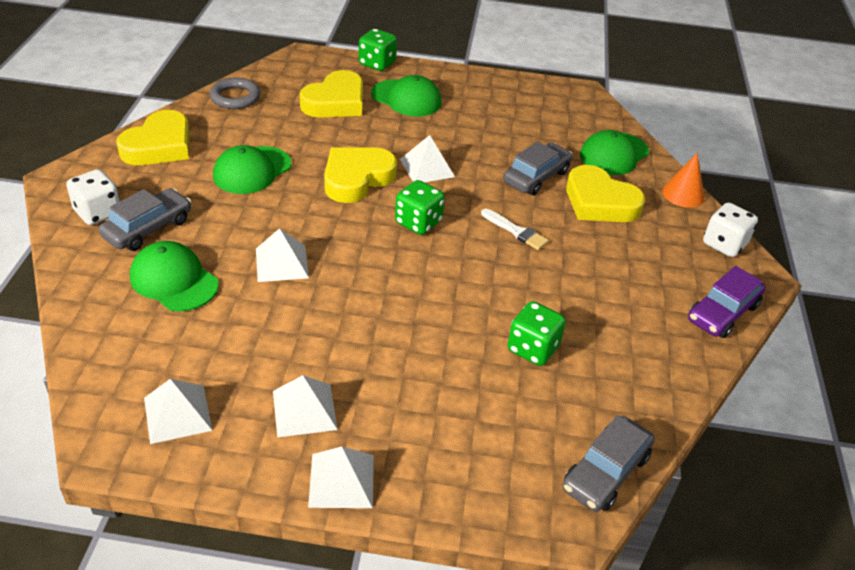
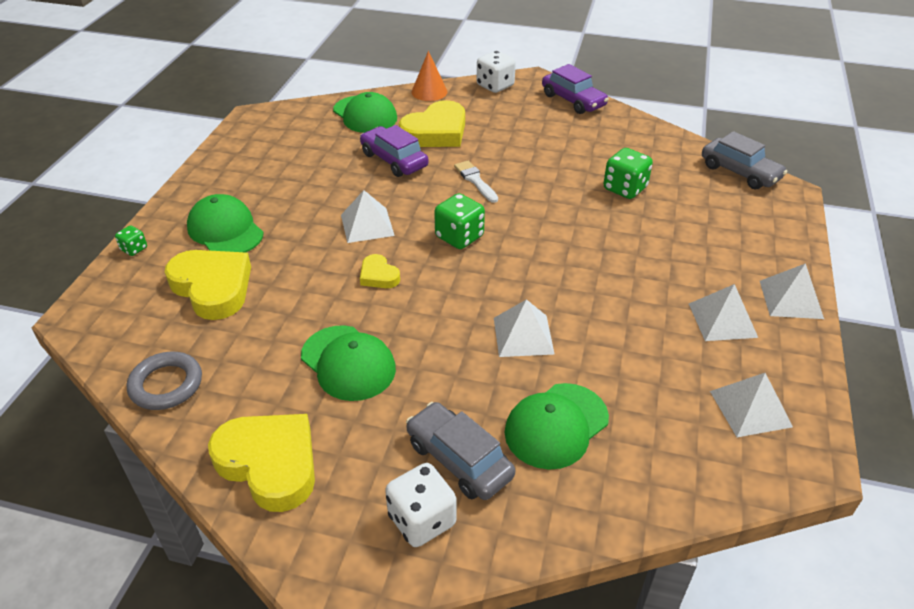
camera: 80 degrees left, 0 degrees up
yellow heart [324,147,397,203] -> yellow heart [360,254,400,288], size x0.50
green dice [359,29,397,71] -> green dice [115,225,147,256], size x0.54
green cap [371,75,442,117] -> green cap turned 75 degrees counterclockwise [187,194,264,253]
white brush [481,209,549,250] -> white brush turned 75 degrees counterclockwise [454,161,498,203]
grey car [503,142,573,195] -> purple car [360,125,428,177]

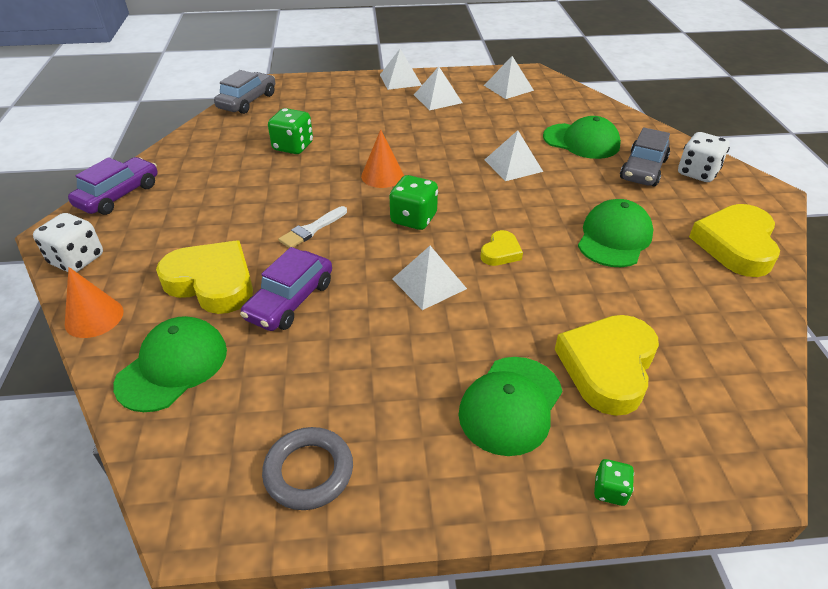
camera: 110 degrees left, 0 degrees up
grey ring [127,352,202,410] -> grey ring moved to [262,427,353,510]
none -> orange cone [361,129,404,188]

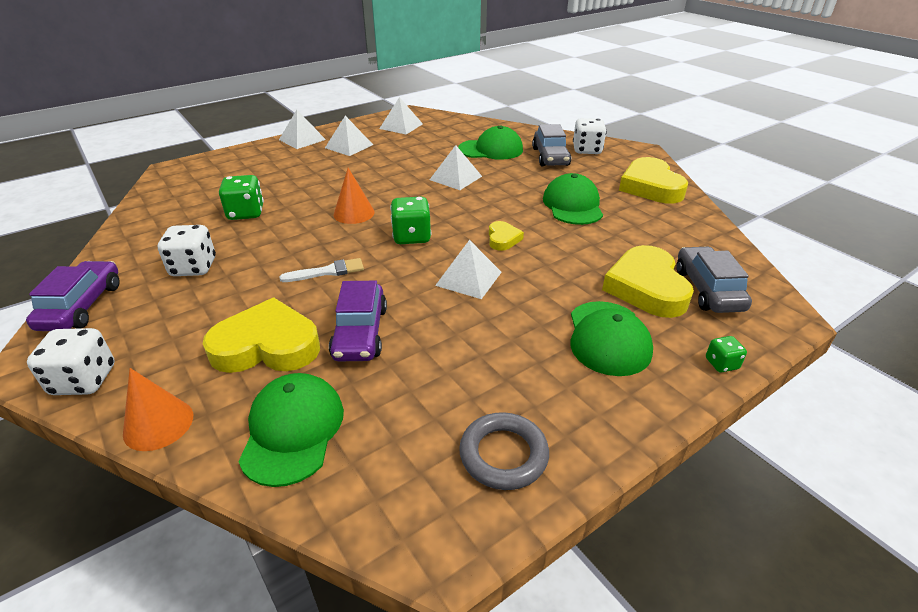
camera: 30 degrees left, 5 degrees down
grey car [214,70,275,114] -> grey car moved to [677,246,752,313]
white brush [278,206,347,248] -> white brush turned 120 degrees counterclockwise [279,258,364,282]
none -> white dice [158,225,216,276]

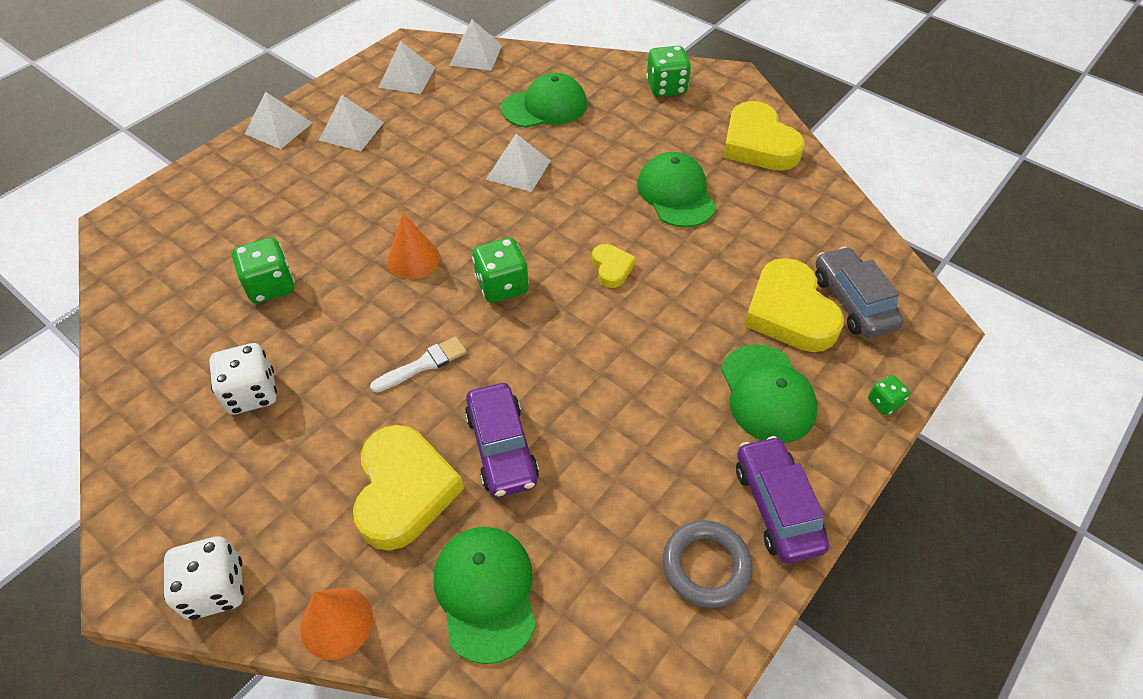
camera: 15 degrees left, 15 degrees up
purple car [26,261,120,331] -> purple car moved to [736,436,829,563]
yellow heart [203,298,320,373] -> yellow heart turned 105 degrees clockwise [353,425,464,551]
white pyramid [435,240,502,299] -> white pyramid moved to [449,19,502,71]
grey car [532,124,571,166] -> none
white dice [573,118,607,154] -> green dice [646,46,691,97]

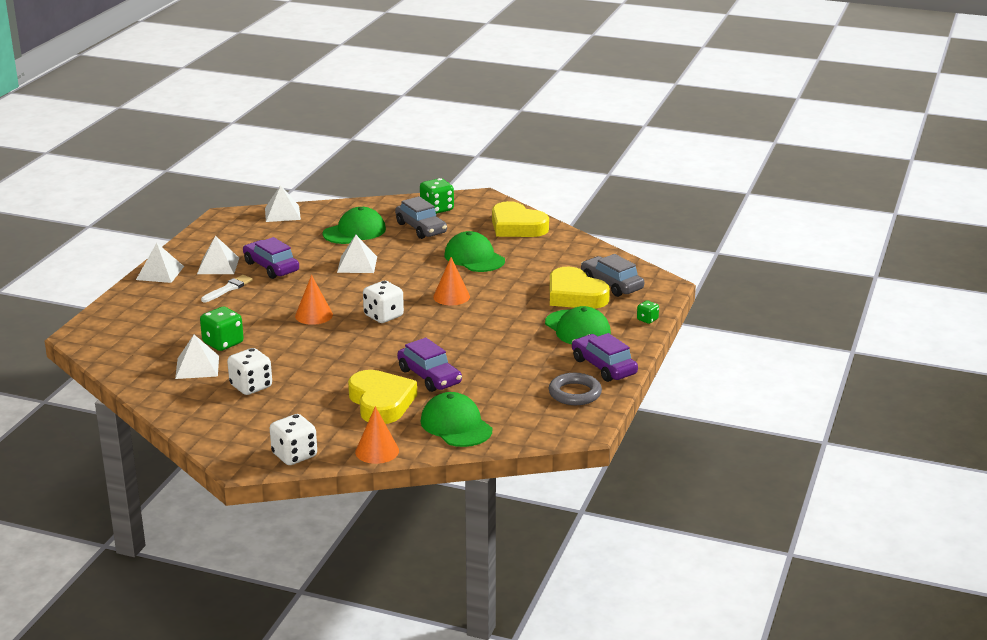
camera: 20 degrees left, 25 degrees down
white brush [370,336,467,393] -> white brush moved to [201,275,253,302]
white pyramid [378,41,435,94] -> white pyramid moved to [175,335,219,379]
green dice [472,238,529,303] -> white dice [363,281,404,323]
yellow heart [592,244,636,288] -> orange cone [433,257,470,305]
none -> purple car [243,237,299,279]
none -> grey car [395,196,447,239]

